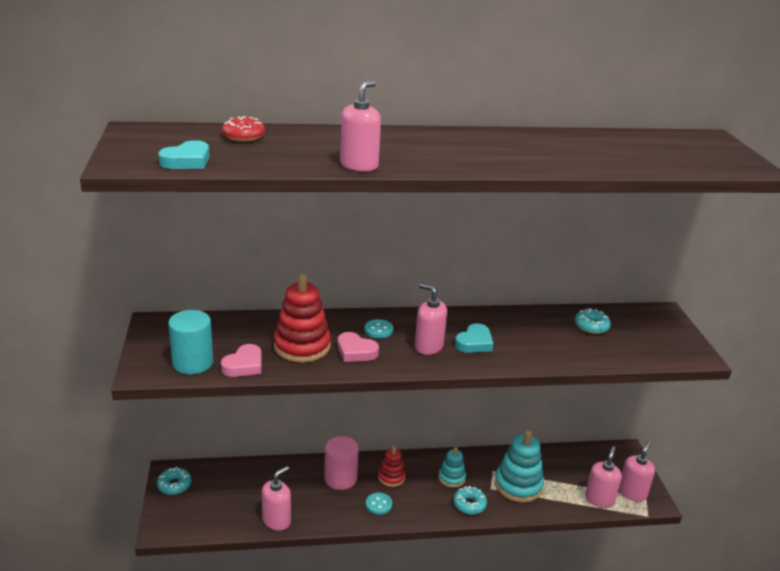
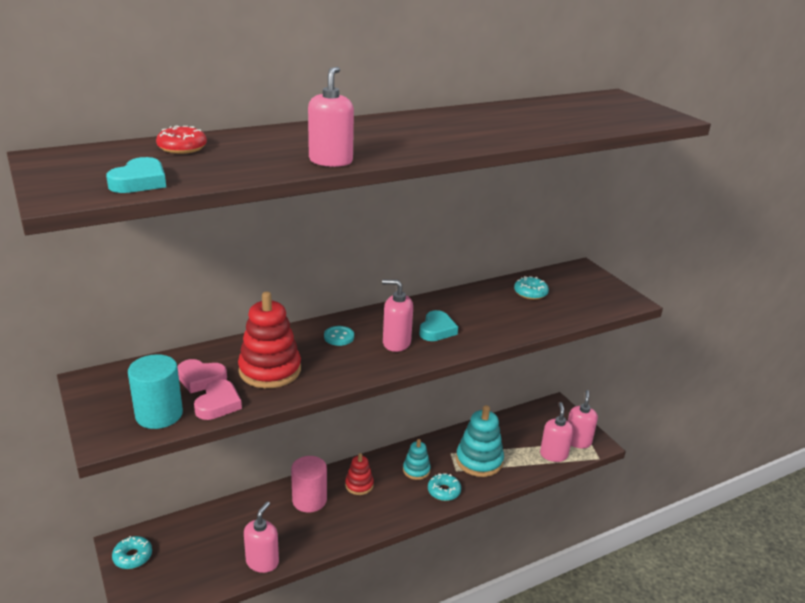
camera: 20 degrees left, 0 degrees up
pink heart [337,332,379,362] -> pink heart moved to [178,359,227,393]
turquoise button [366,492,392,515] -> none

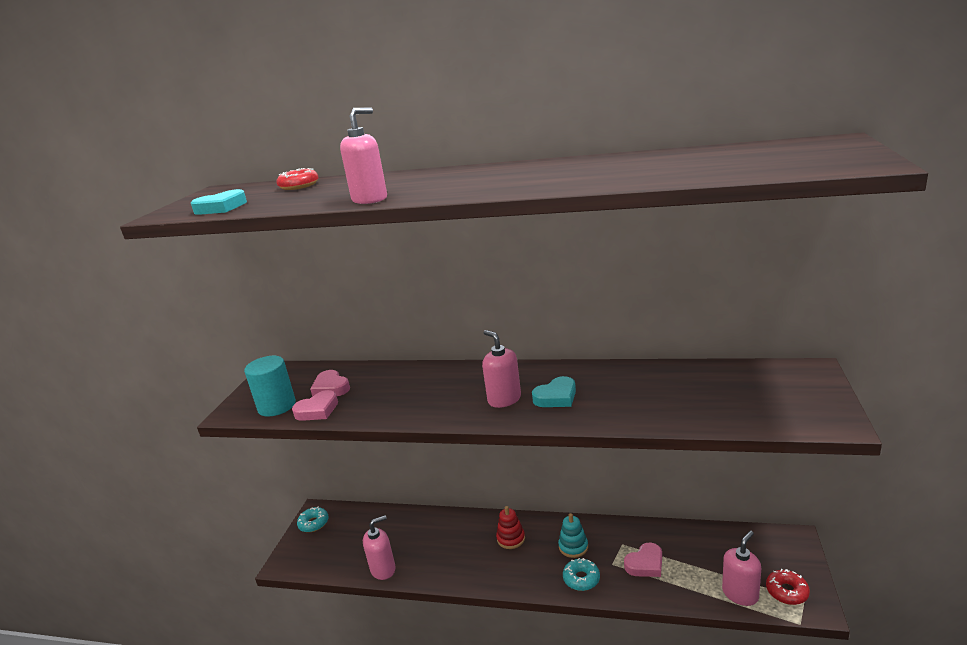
camera: 45 degrees right, 5 degrees down
red stacking toy [238,292,301,388] -> none
pink cylinder [291,456,327,513] -> none
turquoise button [324,326,354,346] -> none
turquoise stacking toy [456,405,504,477] -> pink heart [624,543,662,577]
turquoise donut [514,276,549,300] -> none
pink soap dispenser [568,390,598,448] -> red donut [766,569,810,605]

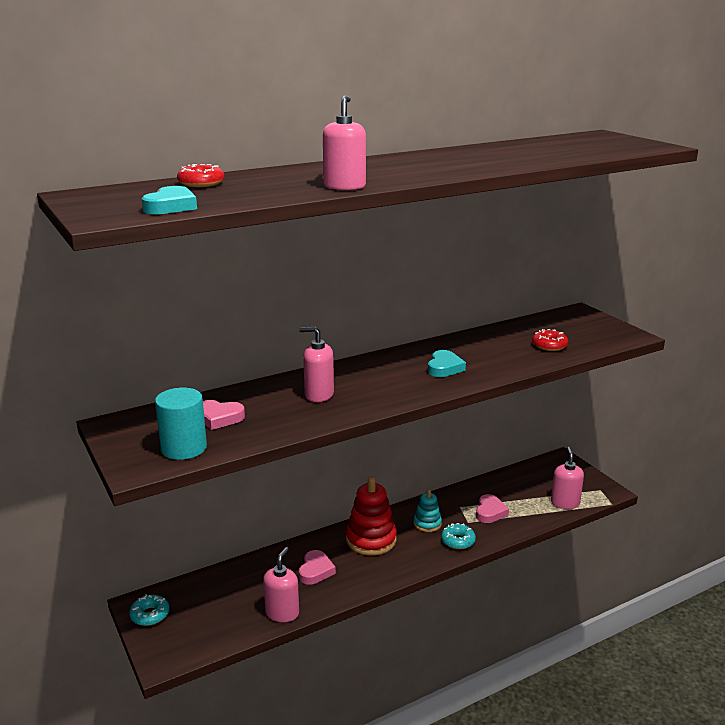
camera: 45 degrees left, 0 degrees up
pink heart [292,390,338,421] -> pink heart moved to [299,550,336,585]
pink soap dispenser [482,330,521,408] -> pink soap dispenser moved to [299,327,334,402]
red stacking toy [496,506,525,549] -> red stacking toy [346,477,397,556], size x1.76
red donut [766,569,810,605] -> red donut moved to [532,329,568,351]

